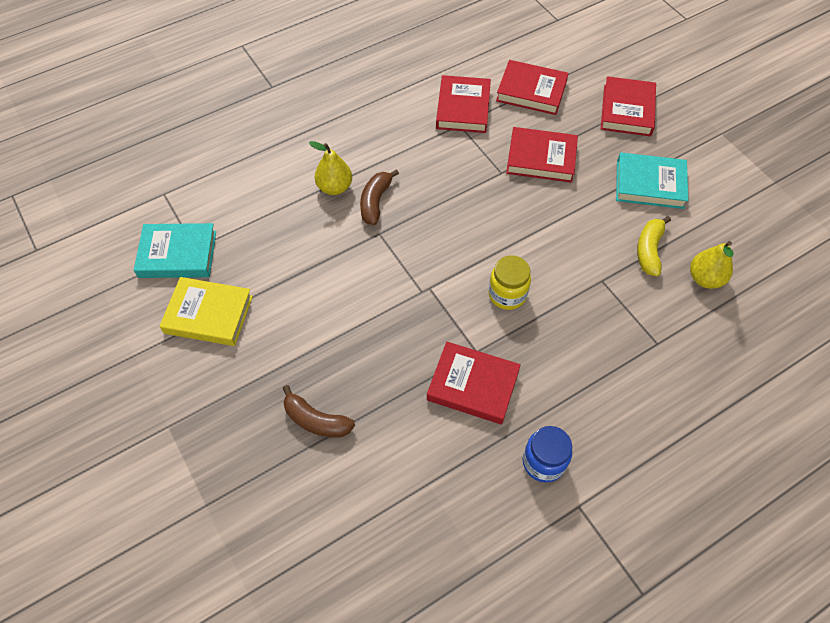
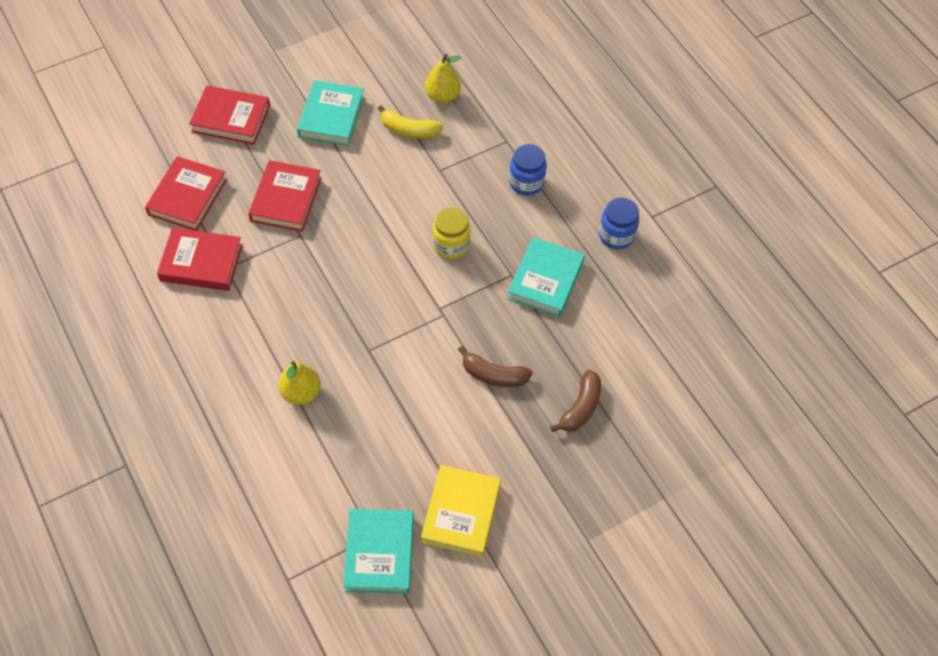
camera: 90 degrees left, 0 degrees up
brown banana [360,169,399,225] -> brown banana moved to [458,346,533,387]
red book [427,342,521,424] -> turquoise book [507,237,585,317]
none -> blue jar [509,144,547,196]

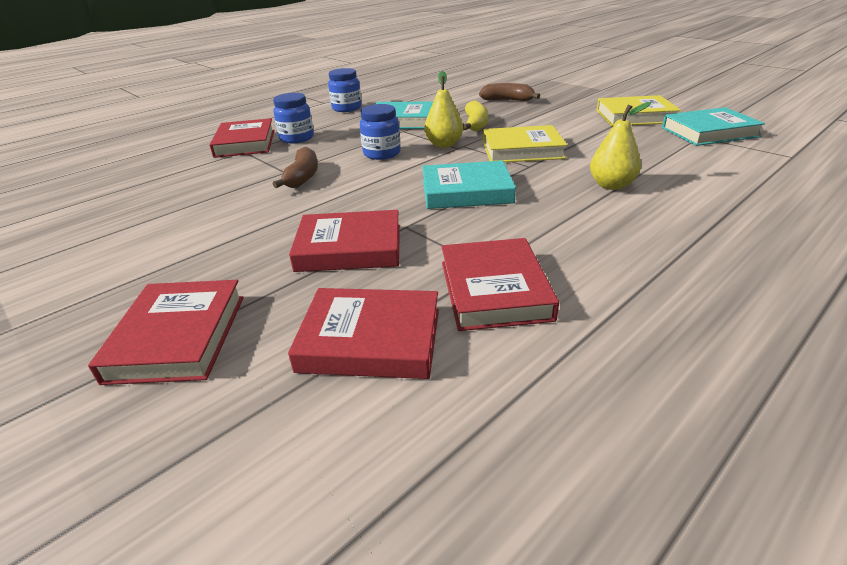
camera: 100 degrees left, 25 degrees down
turquoise book [297,80,364,146] -> turquoise book moved to [422,161,516,209]
yellow banana [378,105,443,139] -> yellow banana moved to [463,100,488,132]
yellow pear [425,54,461,104] -> yellow pear moved to [424,71,463,148]
yellow jar [432,207,471,259] -> blue jar [360,104,401,160]
brown banana [458,346,533,387] -> brown banana moved to [273,147,318,188]
none -> red book [209,118,274,158]
none -> yellow book [483,125,567,162]

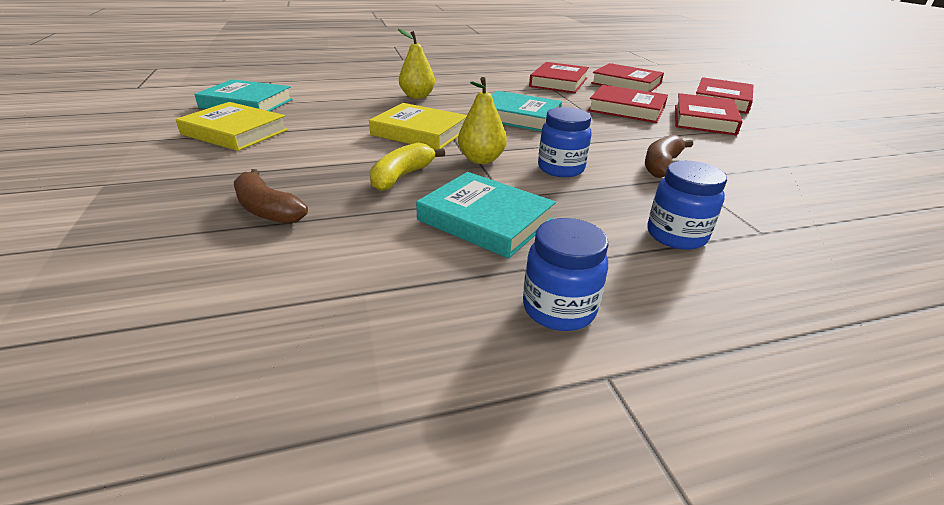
camera: 155 degrees left, 0 degrees up
red book [209,118,274,158] -> red book moved to [675,93,742,135]

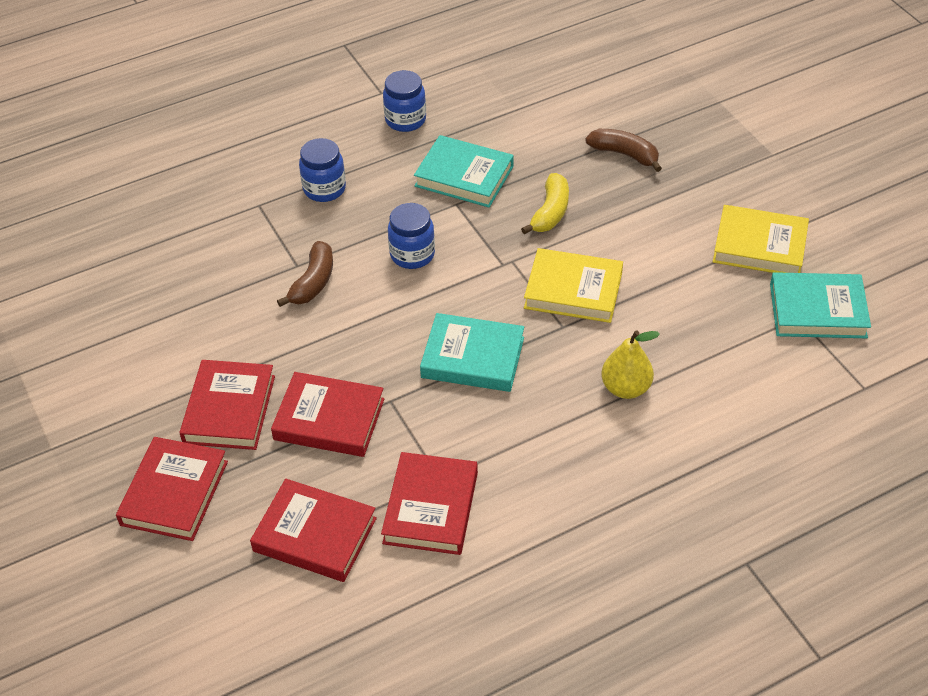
camera: 170 degrees right, 15 degrees up
yellow pear [458,77,507,164] -> none

